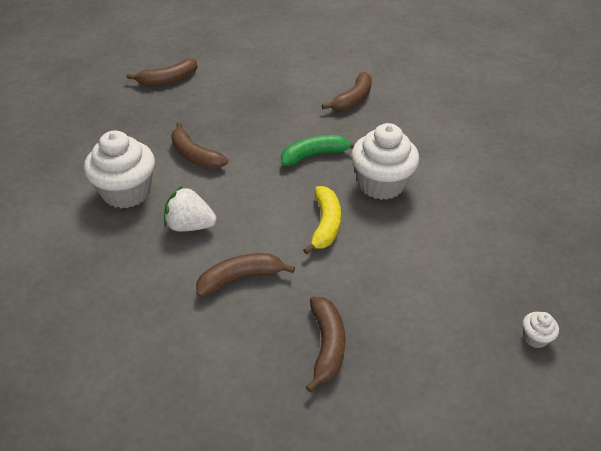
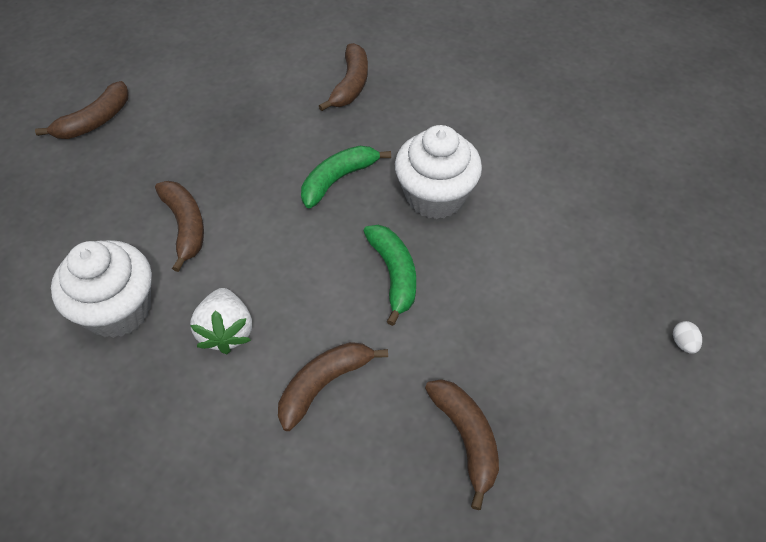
camera: 20 degrees left, 10 degrees up
white strawberry [164,186,217,232] -> white strawberry turned 90 degrees counterclockwise [190,288,252,354]
brown banana [171,122,228,169] -> brown banana turned 135 degrees counterclockwise [155,181,204,272]
yellow banana [303,186,341,255] -> green banana [364,225,416,326]
white cupcake [523,312,559,348] -> white egg [673,321,702,354]

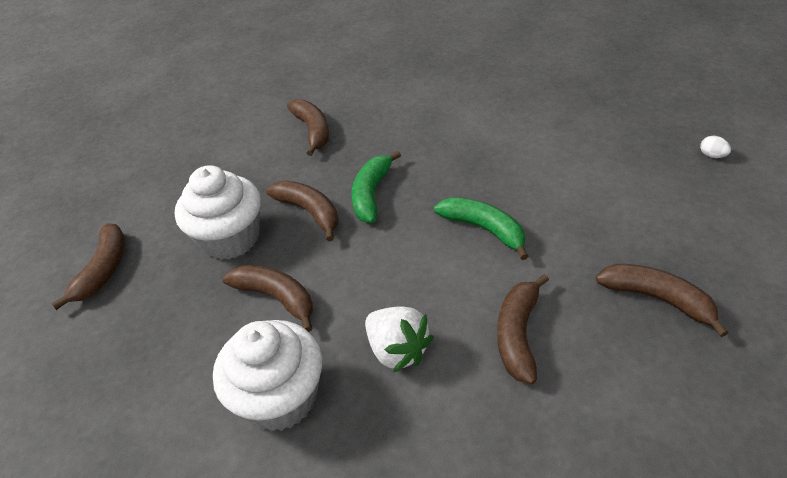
camera: 30 degrees left, 10 degrees down
white cupcake [395,125,482,219] -> white cupcake moved to [175,165,261,260]
none -> brown banana [266,181,339,241]

